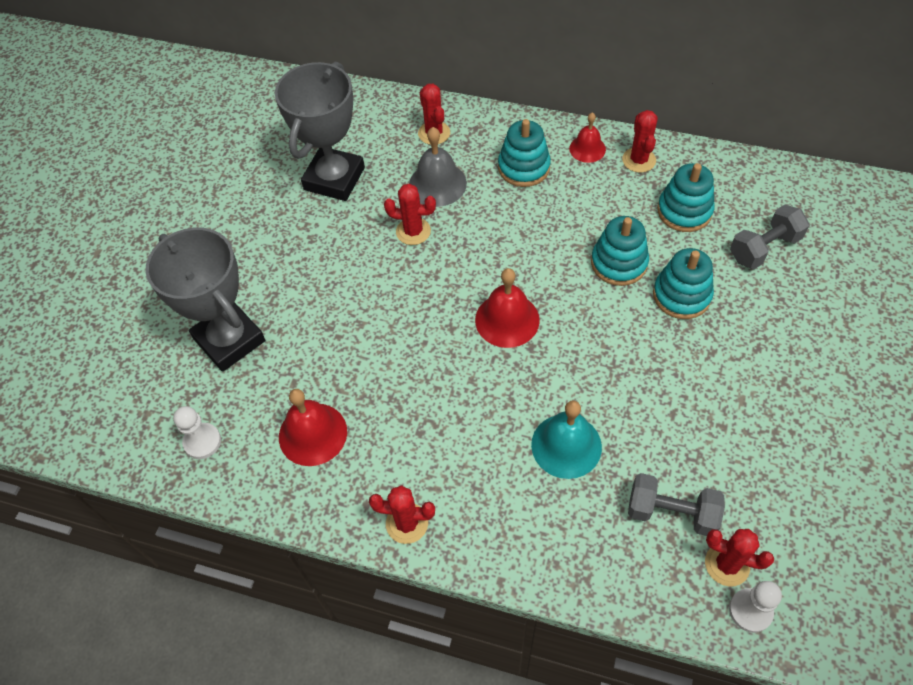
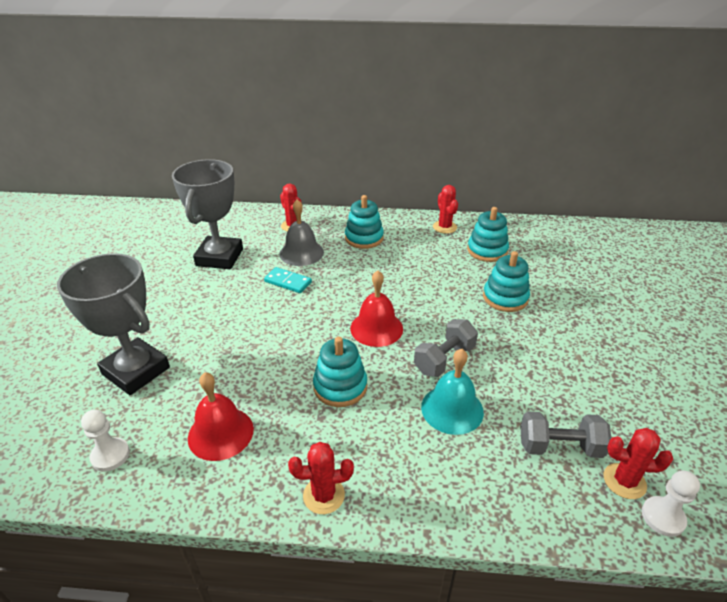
camera: 15 degrees left, 20 degrees down
red cactus [384,184,436,245] -> turquoise domino [264,267,312,293]
red bell [569,112,606,163] -> none
turquoise stacking toy [591,216,649,286] -> turquoise stacking toy moved to [313,337,367,407]
grey dumbbell [730,205,809,269] -> grey dumbbell moved to [414,319,478,377]

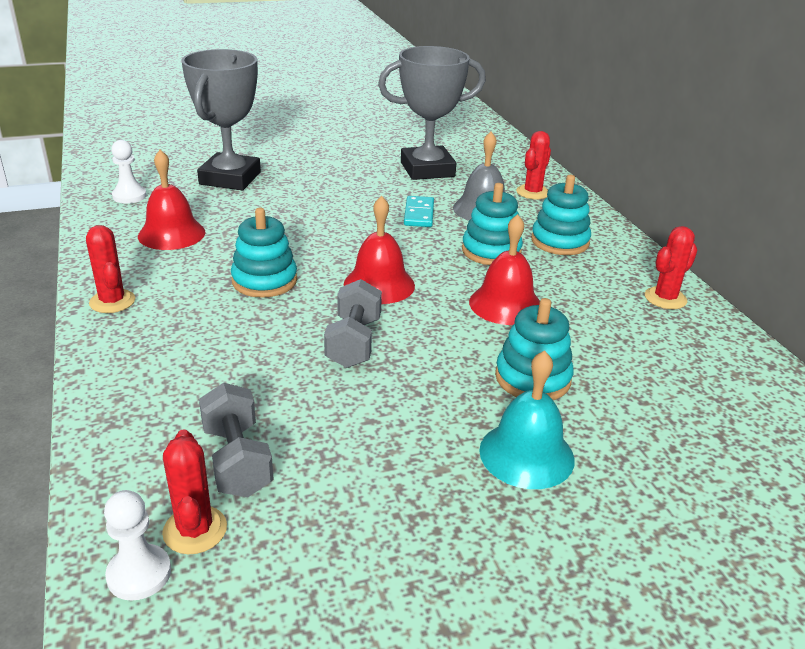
camera: 65 degrees right, 5 degrees down
grey dumbbell [414,319,478,377] -> grey dumbbell turned 75 degrees clockwise [324,279,382,368]
turquoise bell [421,349,484,435] -> turquoise bell moved to [479,350,575,489]
turquoise stacking toy [467,207,509,262] -> turquoise stacking toy moved to [462,183,523,265]
none -> red bell [469,214,540,325]

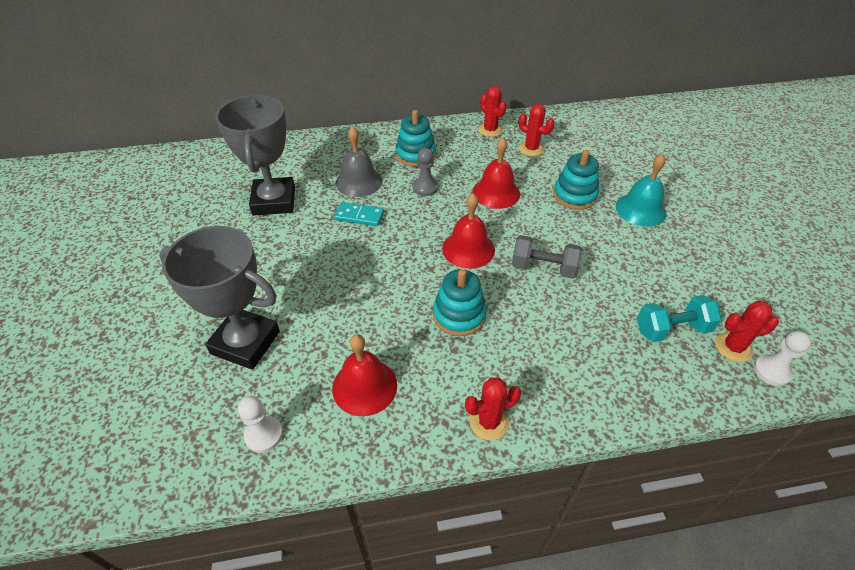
camera: 80 degrees left, 15 degrees up
grey dumbbell [199,383,274,497] -> turquoise dumbbell [637,295,722,342]
turquoise stacking toy [462,183,523,265] -> grey pawn [413,148,438,196]
red cactus [516,131,551,199] -> red cactus moved to [519,104,554,156]

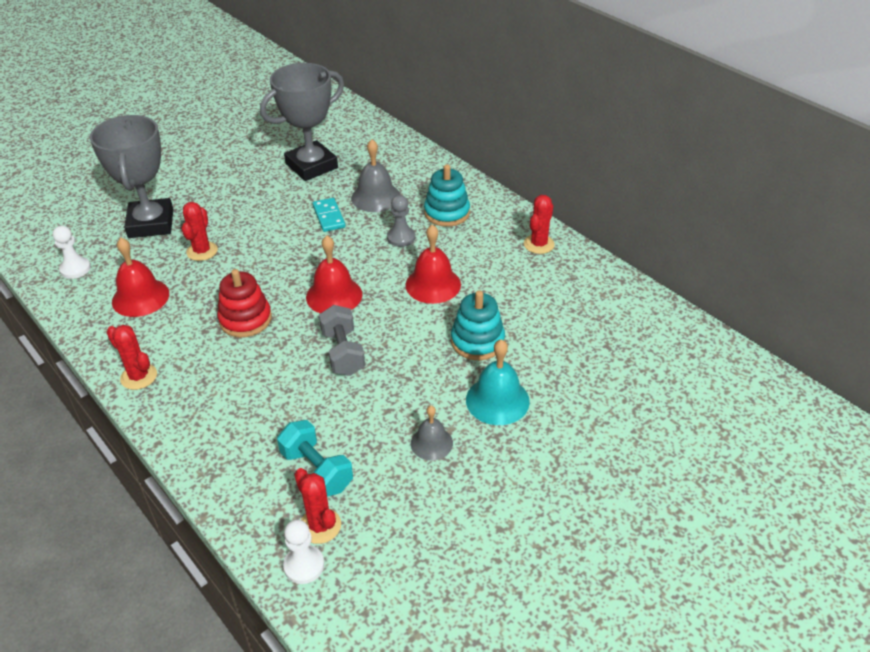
camera: 60 degrees right, 5 degrees down
turquoise stacking toy [433,269,487,336] -> red stacking toy [217,269,272,338]
red cactus [519,104,554,156] -> red cactus moved to [181,202,218,261]
none -> grey bell [411,405,453,460]

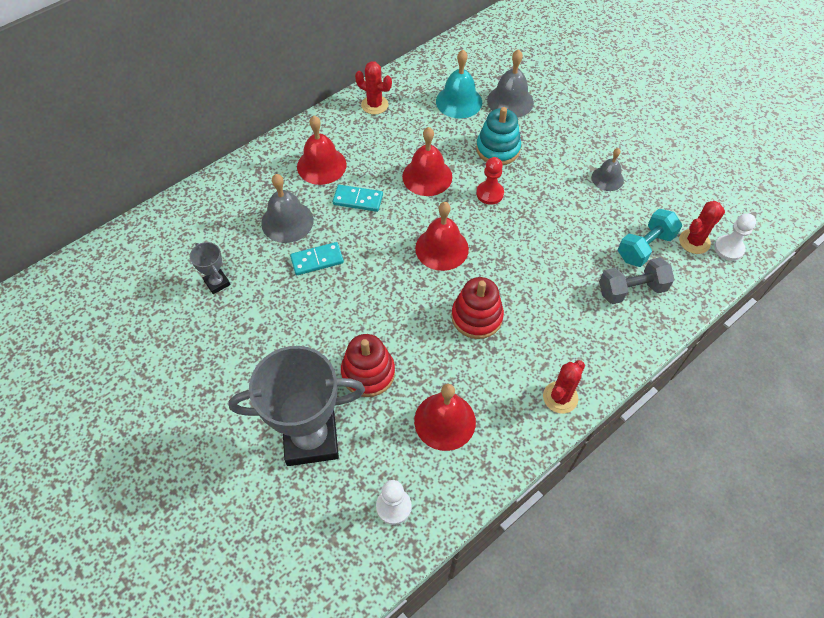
camera: 90 degrees left, 15 degrees up
red cactus [181,202,218,261] -> red stacking toy [341,334,395,397]
grey trophy [260,63,344,181] -> grey trophy [190,242,231,294], size x0.44
grey dumbbell [319,305,365,376] -> grey dumbbell moved to [599,257,674,304]
grey pawn [387,195,415,247] -> turquoise domino [333,185,383,212]
turquoise stacking toy [424,164,470,227] -> red bell [297,116,346,185]
turquoise bell [466,339,530,425] -> turquoise bell moved to [436,50,482,119]
none -> red pawn [476,157,504,205]
none -> grey bell [487,49,534,118]

